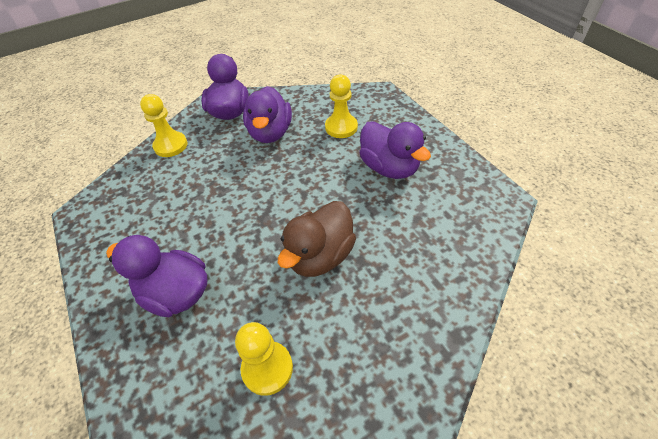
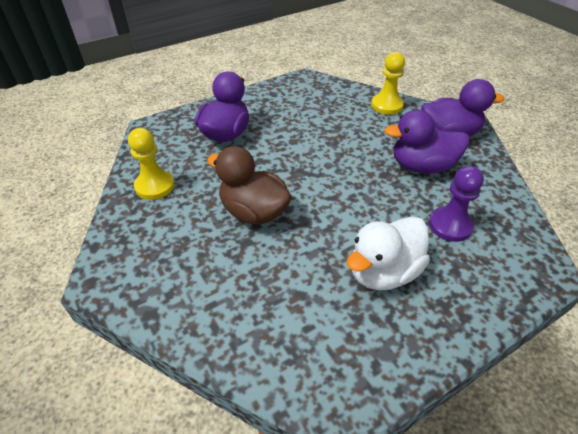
camera: 85 degrees right, 5 degrees down
yellow pawn [325,75,358,138] -> purple pawn [429,166,484,242]
purple duck [359,121,431,179] -> white duck [347,216,430,290]

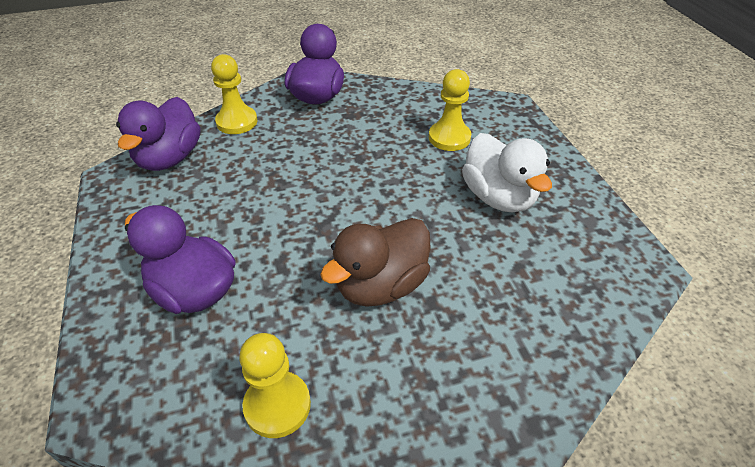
camera: 75 degrees left, 0 degrees up
purple duck [384,110,469,173] -> purple duck moved to [116,97,201,171]
purple pawn [429,166,484,242] -> yellow pawn [429,69,471,151]

